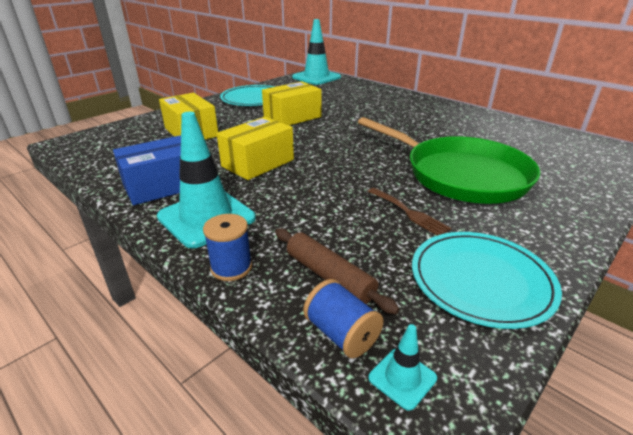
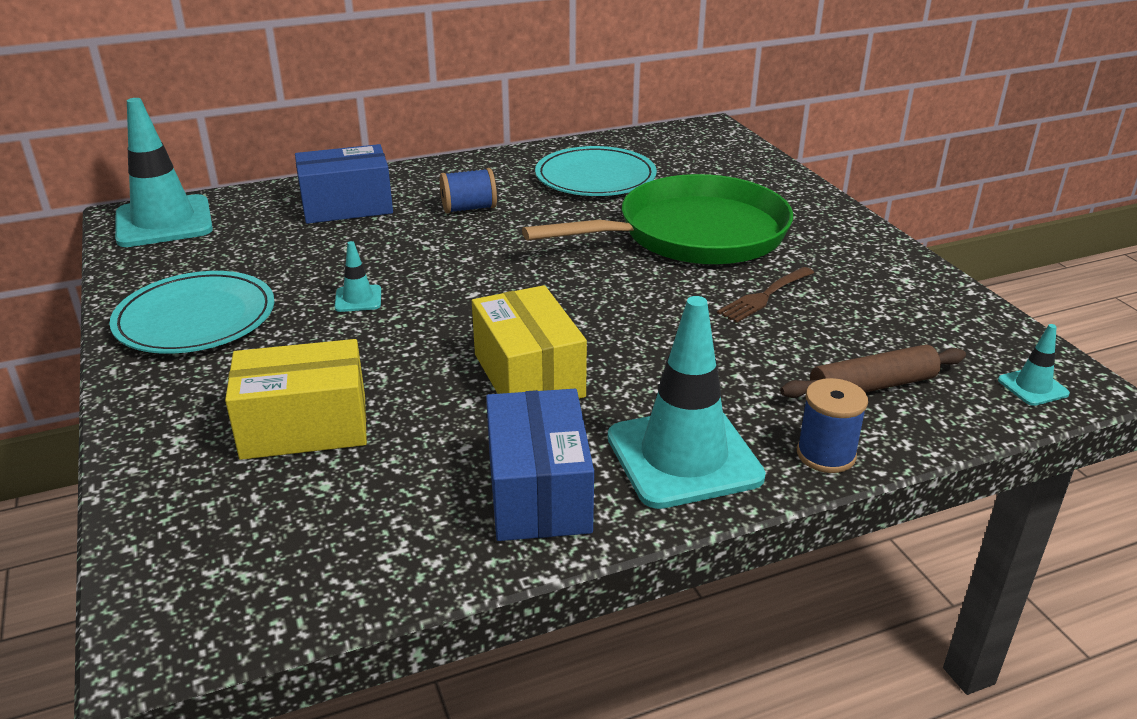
camera: 65 degrees left, 0 degrees up
yellow box [262,81,322,125] -> turquoise traffic cone [335,241,381,312]
blue spool [303,279,384,358] -> blue spool moved to [440,168,497,213]
brown fork [368,188,451,236] -> brown fork turned 150 degrees clockwise [717,267,814,323]
turquoise plate [412,232,562,329] -> turquoise plate moved to [535,146,657,196]
none -> blue box [295,144,393,224]

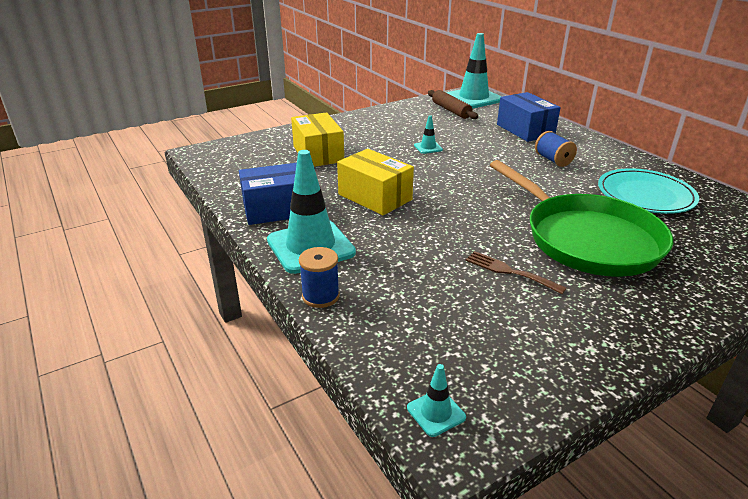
camera: 80 degrees right, 0 degrees up
turquoise plate [109,271,275,354] -> none
yellow box [472,285,587,399] -> yellow box turned 75 degrees clockwise [337,149,414,215]
brown rolling pin [780,344,966,398] -> brown rolling pin moved to [428,90,478,119]

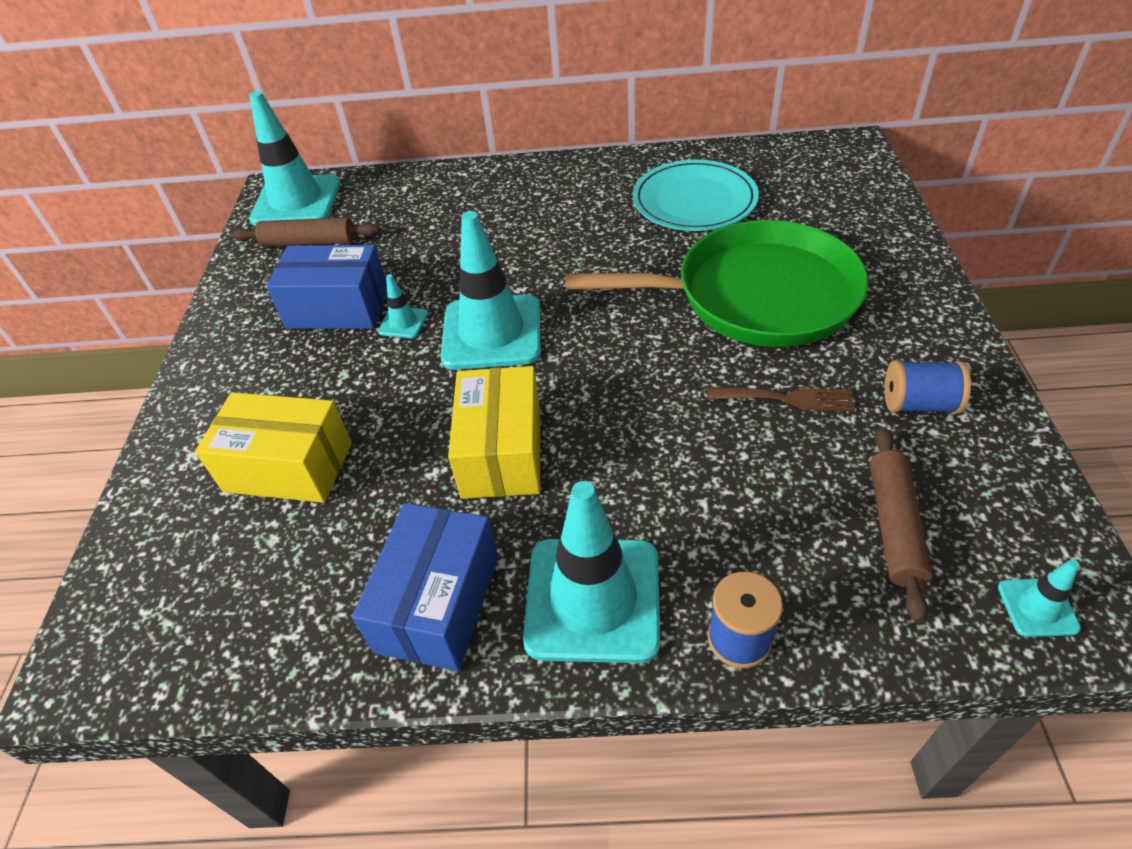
camera: 55 degrees left, 15 degrees up
yellow box [337,149,414,215] -> yellow box turned 75 degrees counterclockwise [448,366,540,499]
brown fork [466,251,567,294] -> brown fork turned 150 degrees counterclockwise [707,387,855,412]
blue box [497,92,561,142] -> blue box moved to [266,245,387,329]
blue spool [535,131,577,167] -> blue spool moved to [884,360,971,414]
none -> turquoise traffic cone [441,211,541,370]
none -> brown rolling pin [869,427,933,623]

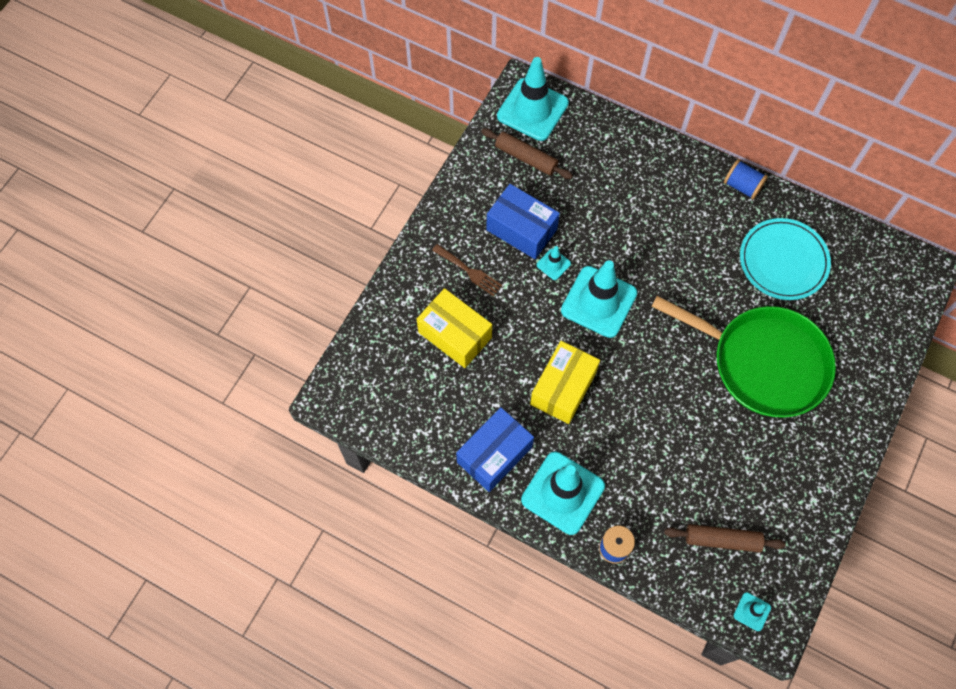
camera: 25 degrees right, 20 degrees up
brown fork [707,387,855,412] -> brown fork moved to [432,244,502,297]
brown rolling pin [869,427,933,623] -> brown rolling pin turned 60 degrees clockwise [664,524,786,553]
blue spool [884,360,971,414] -> blue spool moved to [724,159,768,200]

